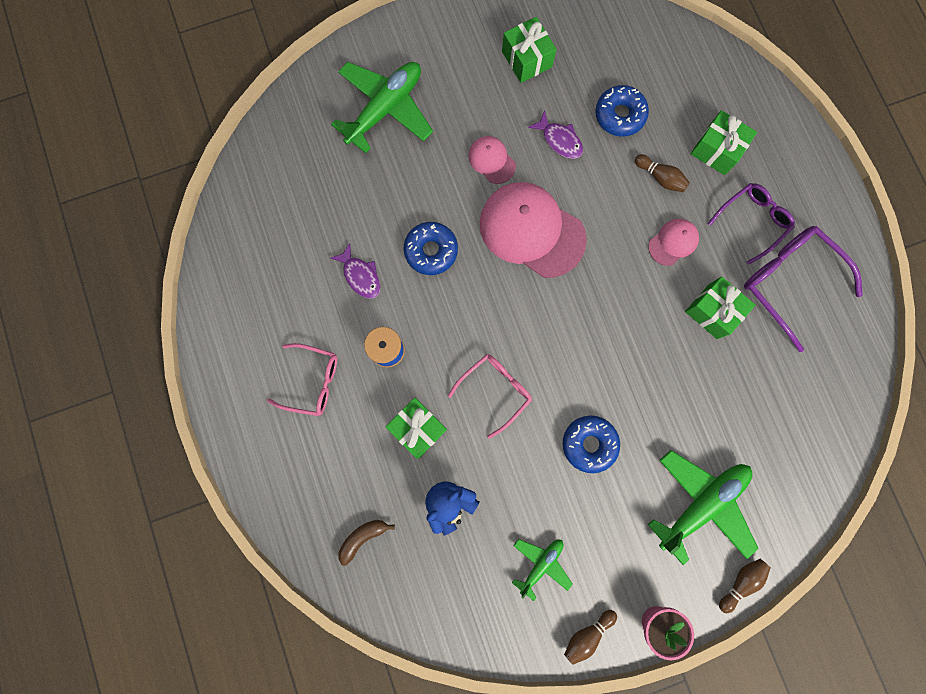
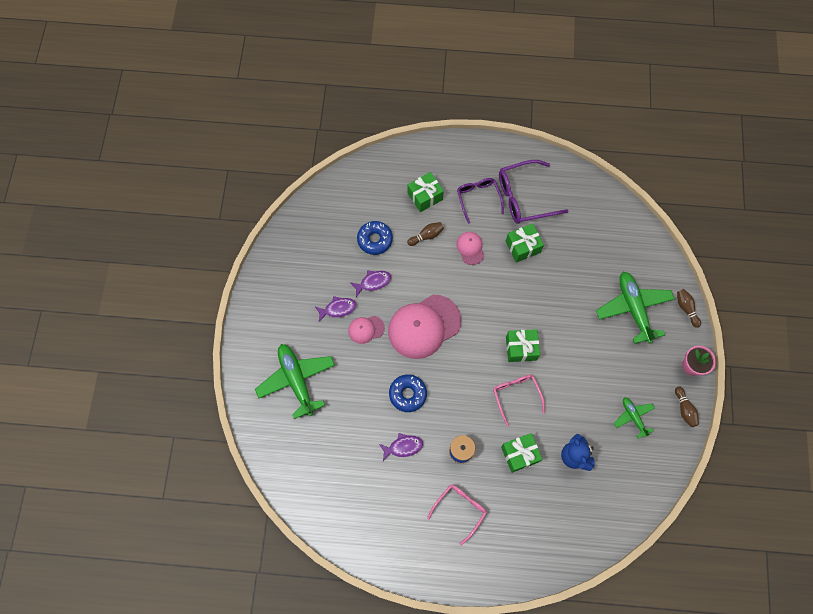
camera: 65 degrees left, 10 degrees down
brown banana [338,520,395,566] -> none
green gift [502,17,557,83] -> green gift moved to [506,329,540,362]
blue donut [563,416,620,473] -> none
none -> purple fish [315,296,357,322]

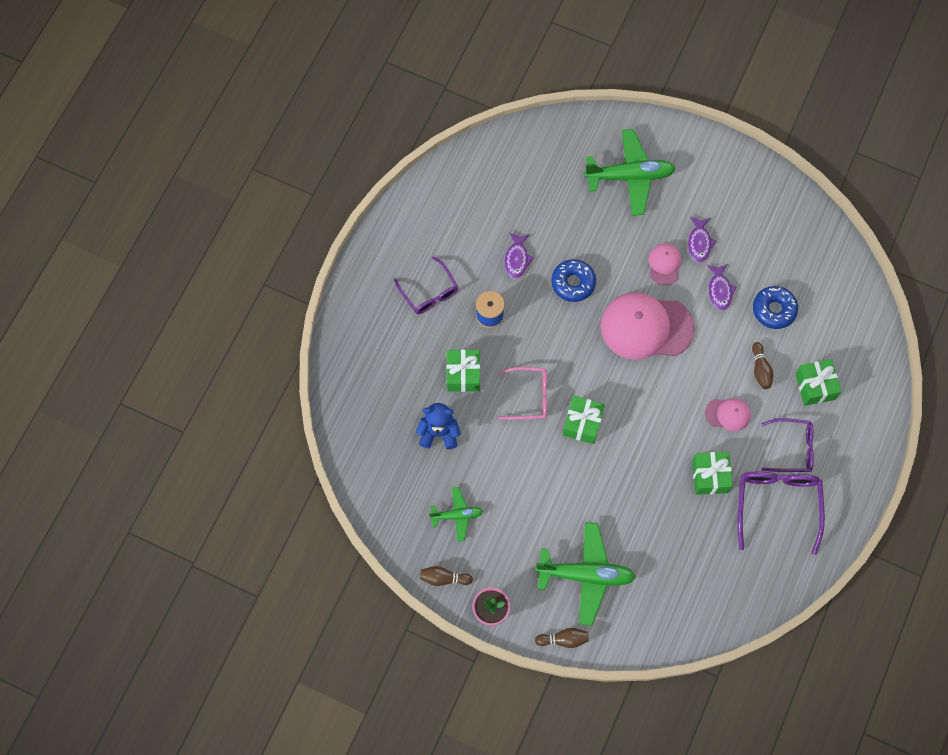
camera: 110 degrees right, 0 degrees up
pink cap [388,294,462,359] -> pink cap turned 75 degrees counterclockwise [600,293,695,360]
pink glasses [427,484,487,545] -> purple glasses [394,257,458,314]

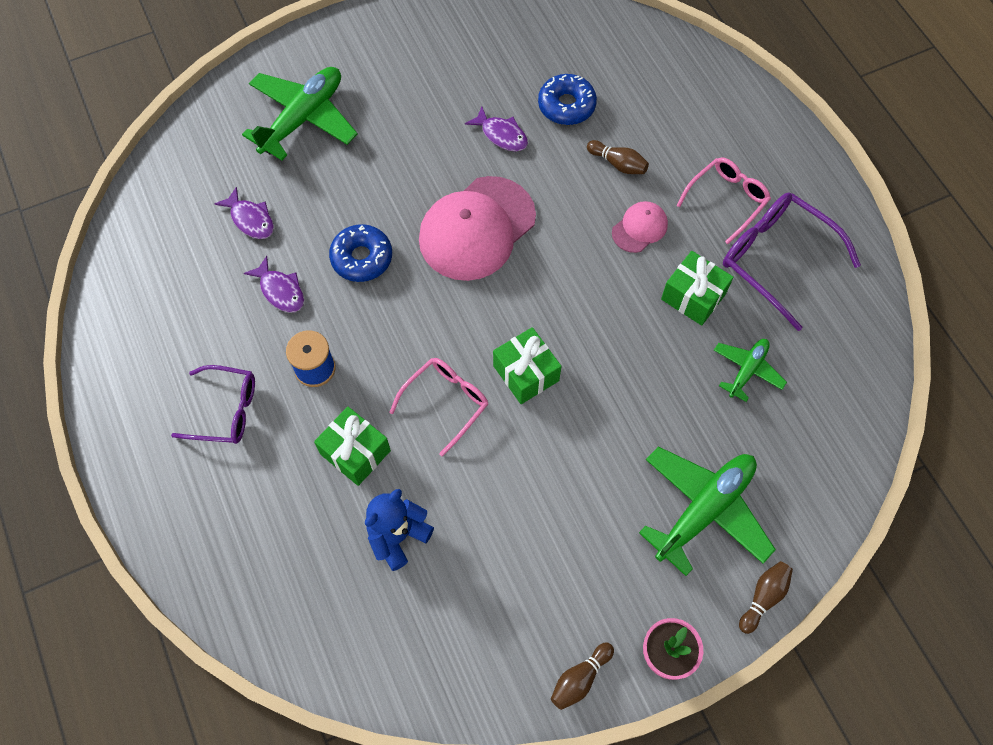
camera: 50 degrees left, 5 degrees down
green plane [429,487,483,542] -> green plane moved to [714,339,787,402]
pink cap [648,244,681,285] -> none
purple fish [688,217,716,263] -> purple fish moved to [214,187,274,239]
purple glasses [761,418,814,472] -> pink glasses [676,158,771,244]
green gift [795,359,841,406] -> none

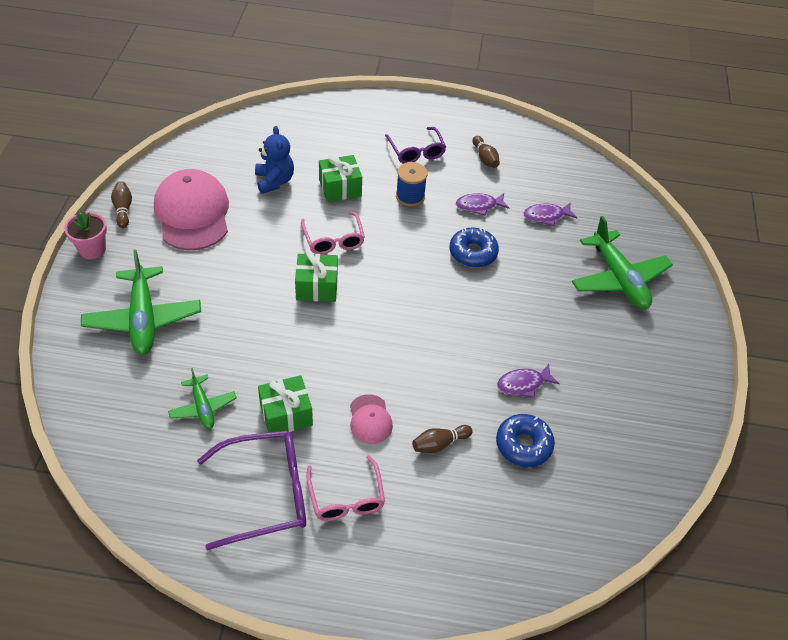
camera: 120 degrees right, 15 degrees down
purple glasses [171,365,255,444] -> purple glasses turned 60 degrees counterclockwise [385,127,446,164]
pink cap [419,176,536,281] -> pink cap moved to [154,169,229,250]
brown bowling pin [739,561,793,634] -> brown bowling pin moved to [472,136,500,168]

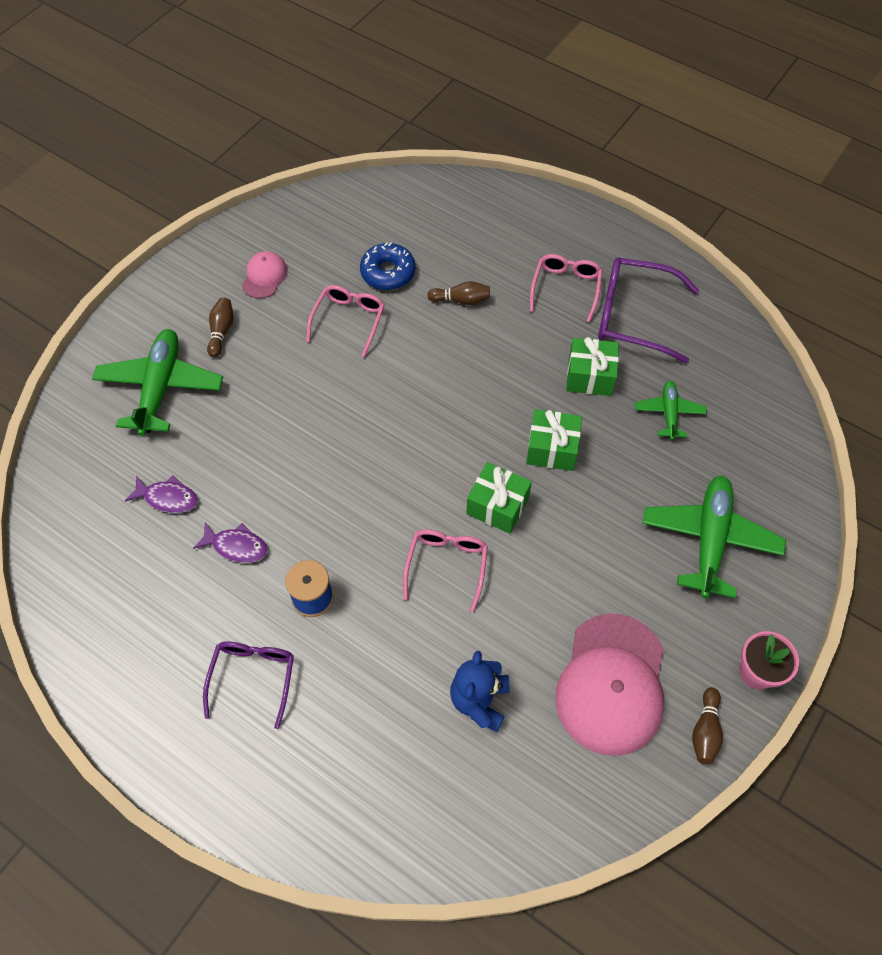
camera: 150 degrees left, 10 degrees up
green gift [319,155,362,202] -> green gift moved to [526,409,582,471]
pink cap [350,394,393,444] -> pink cap moved to [242,251,287,298]
blue donut [449,227,499,268] -> none
brown bowling pin [472,136,500,168] -> brown bowling pin moved to [207,297,233,357]
purple fish [497,364,560,398] -> pink glasses [306,285,385,358]

